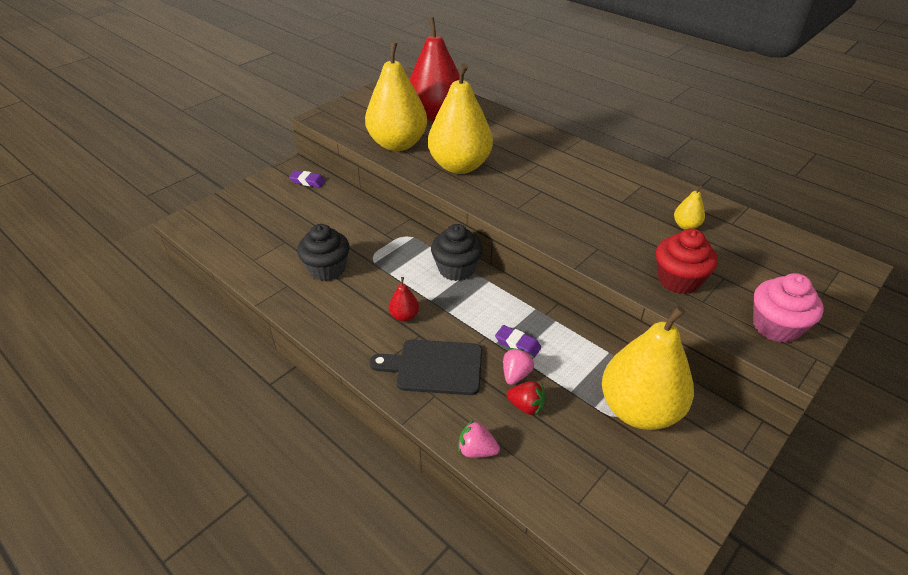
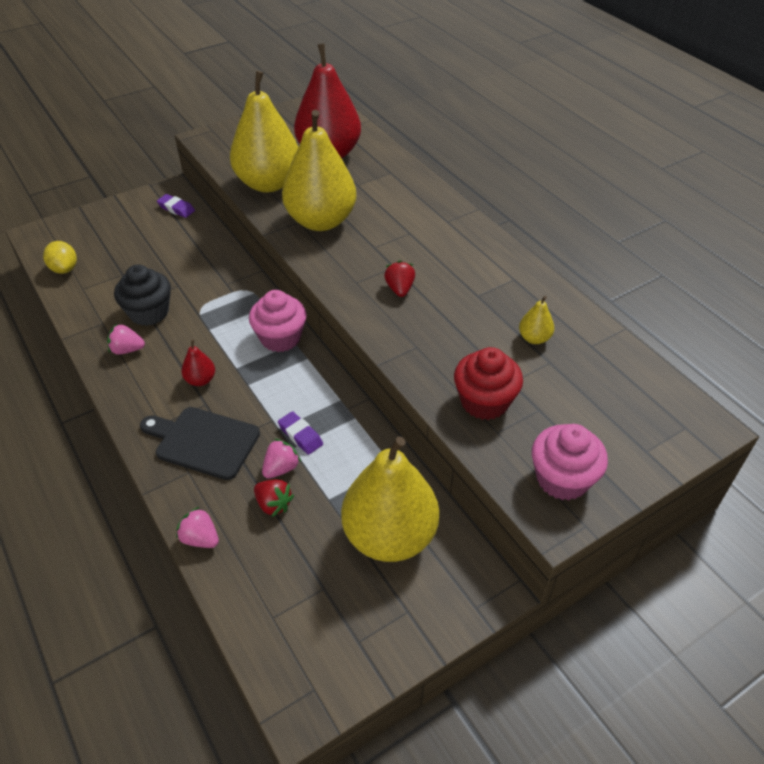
camera: 15 degrees right, 5 degrees up
black cupcake [431,224,483,281] -> pink cupcake [249,290,307,352]
none -> yellow lemon [43,241,77,274]
none -> pink strawberry [107,324,145,355]
none -> red strawberry [384,260,415,297]

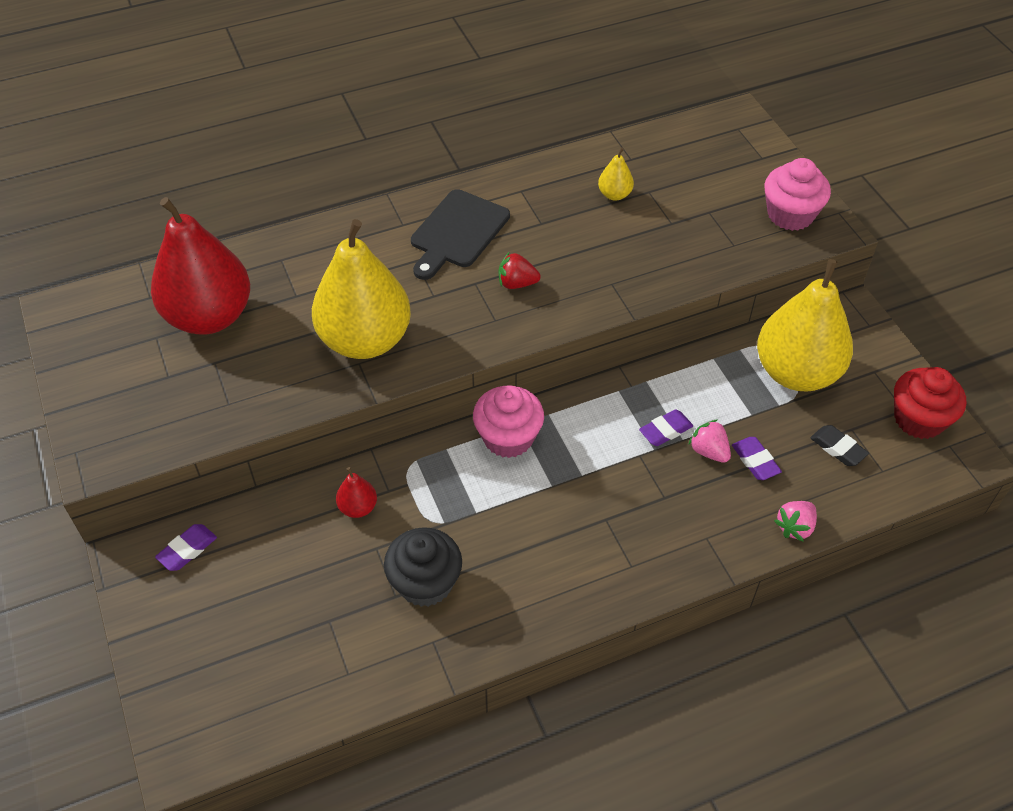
camera: 80 degrees left, 5 degrees up
yellow lemon [43,241,77,274] -> none
pink strawberry [107,324,145,355] -> none
black cutting board [140,407,260,480] -> black cutting board moved to [411,189,510,280]
red pear [181,339,215,386] -> red pear moved to [336,467,377,518]
yellow pear [230,71,298,192] -> none
red strawberry [254,480,294,517] -> purple eraser [732,437,782,480]
red cupcake [454,347,523,420] -> red cupcake moved to [894,367,966,439]
none -> black eraser [810,425,869,466]

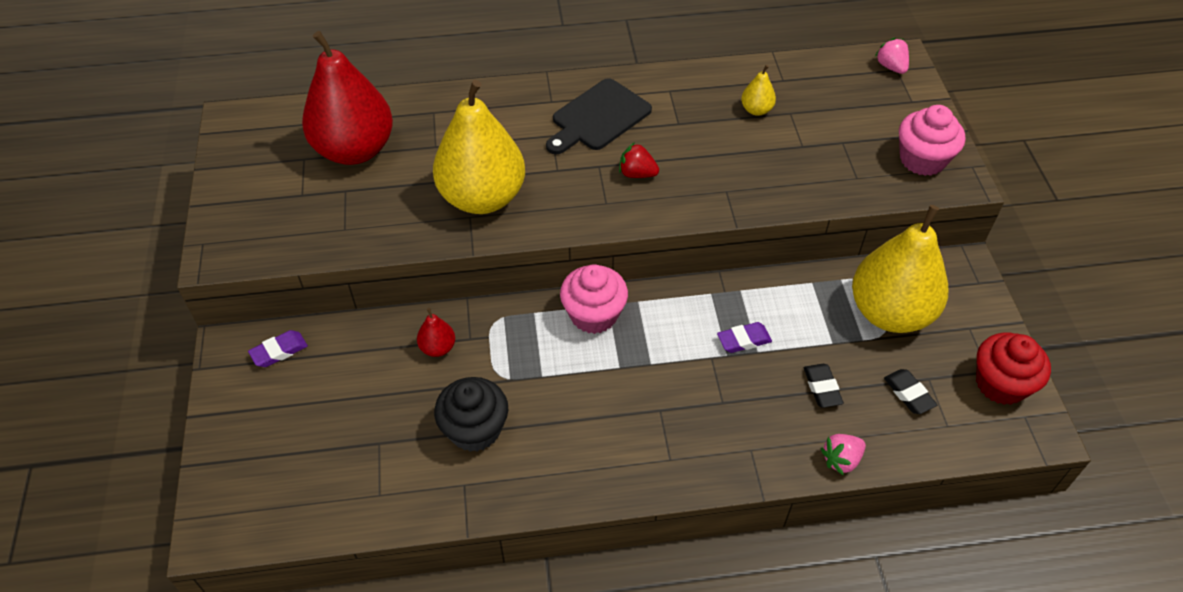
camera: 15 degrees right, 0 degrees up
pink strawberry [688,420,731,463] -> pink strawberry moved to [875,38,909,74]
purple eraser [732,437,782,480] -> black eraser [804,364,844,408]

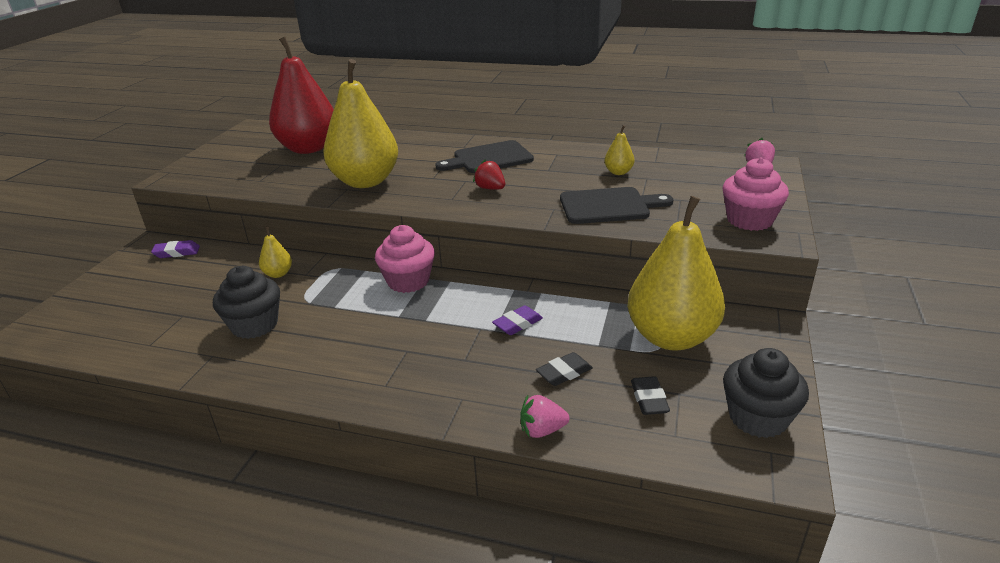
camera: 25 degrees right, 20 degrees down
red pear [417,308,455,357] -> yellow pear [259,227,292,278]
purple eraser [717,322,772,353] -> purple eraser turned 45 degrees counterclockwise [492,305,543,335]
black eraser [804,364,844,408] -> black eraser turned 45 degrees clockwise [536,352,593,386]
red cupcake [976,333,1051,405] -> black cupcake [723,348,809,438]
none -> black cutting board [560,187,673,224]

